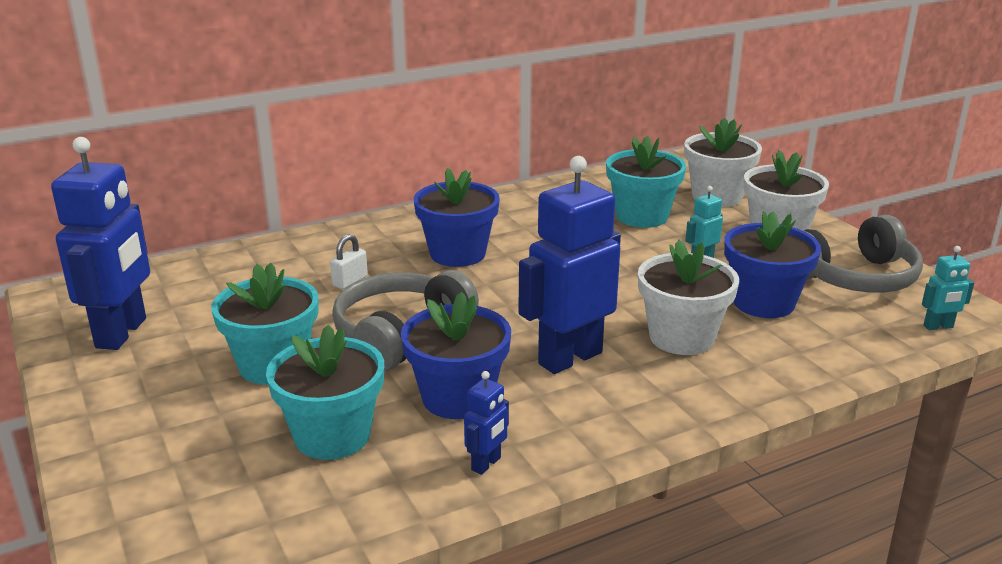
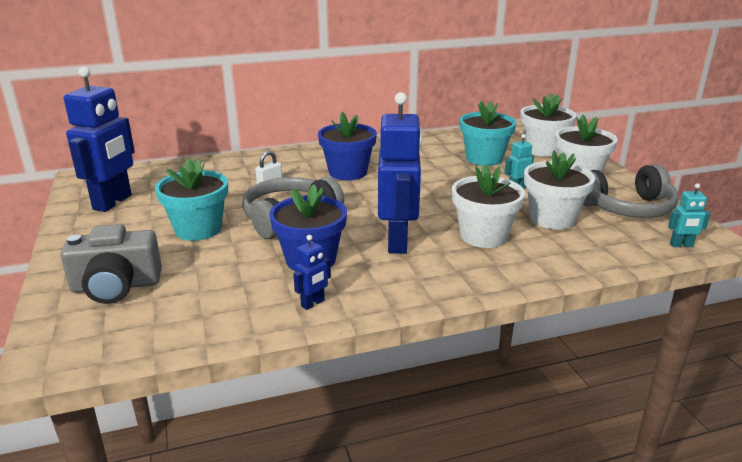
camera: 10 degrees right, 0 degrees up
turquoise flower pot [266,324,384,460] -> none
blue robot [518,156,621,374] -> blue robot turned 120 degrees clockwise [378,92,422,254]
blue flower pot [724,211,821,318] -> white flower pot [524,150,595,229]
none -> grey camera [61,224,162,304]

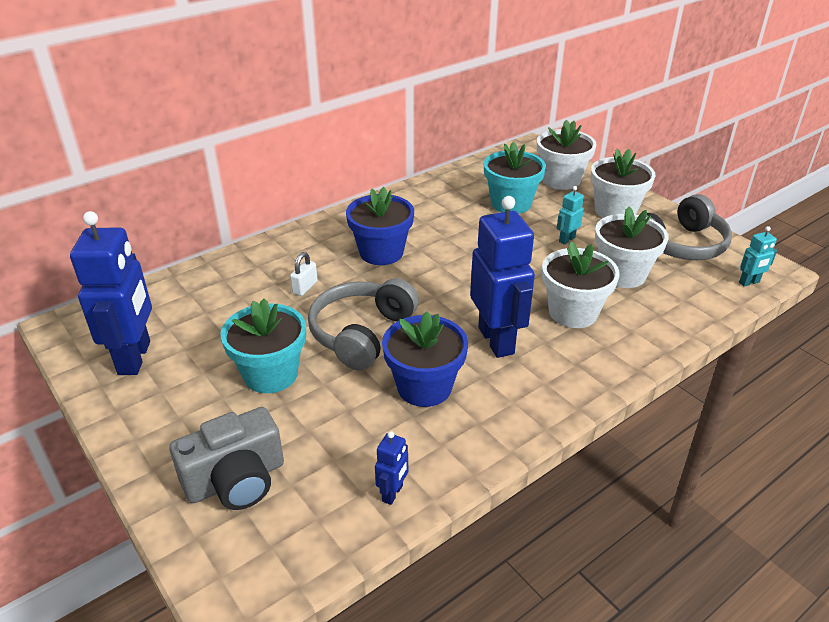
camera: 20 degrees left, 10 degrees up
blue robot [294,235,331,310] -> blue robot moved to [375,431,408,505]

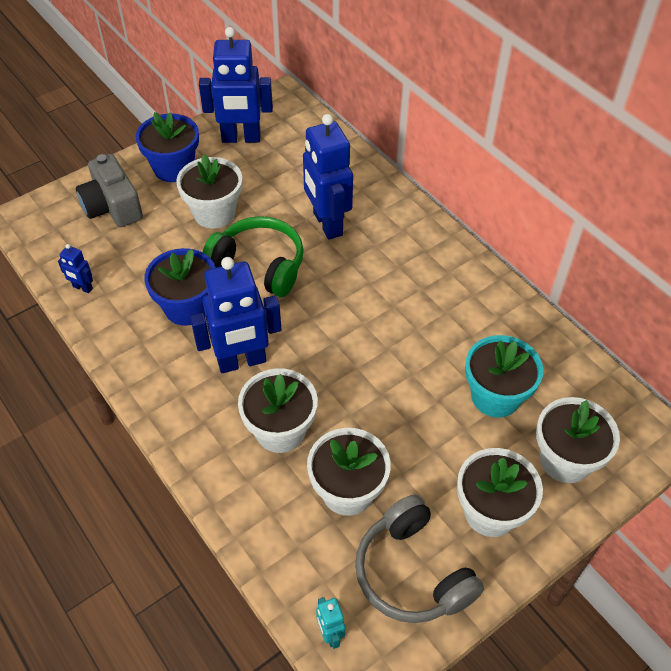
camera: 90 degrees right, 15 degrees up
turquoise flower pot [221,298,306,393] -> white flower pot [176,154,242,228]
white padlock [290,252,318,296] -> blue robot [303,114,353,240]
grey headphones [308,278,419,370] -> green headphones [202,216,304,297]
blue flower pot [346,187,414,265] -> blue flower pot moved to [136,112,199,182]
turquoise robot [557,186,584,245] -> none

